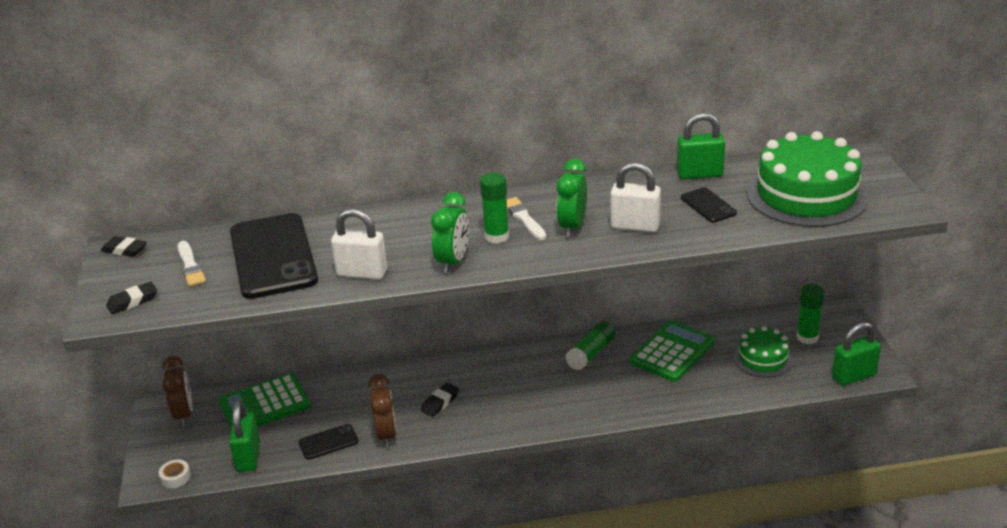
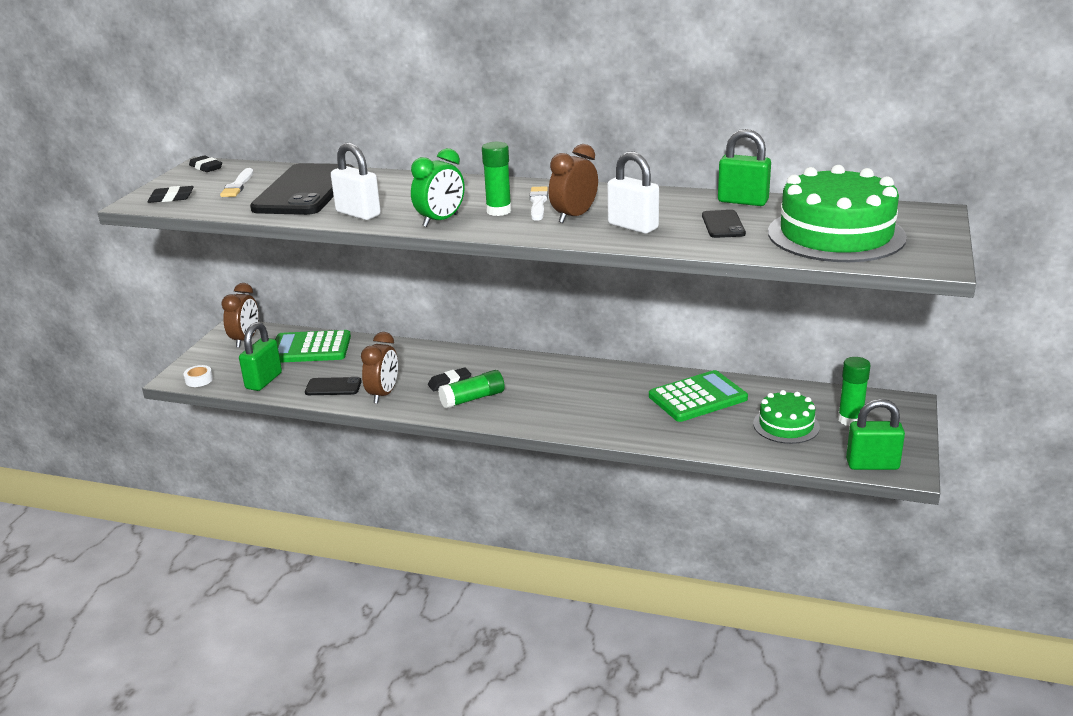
camera: 25 degrees right, 5 degrees down
green clock [556,159,587,237] -> brown clock [548,144,598,223]
green glue stick [565,321,615,370] -> green glue stick moved to [438,370,505,409]

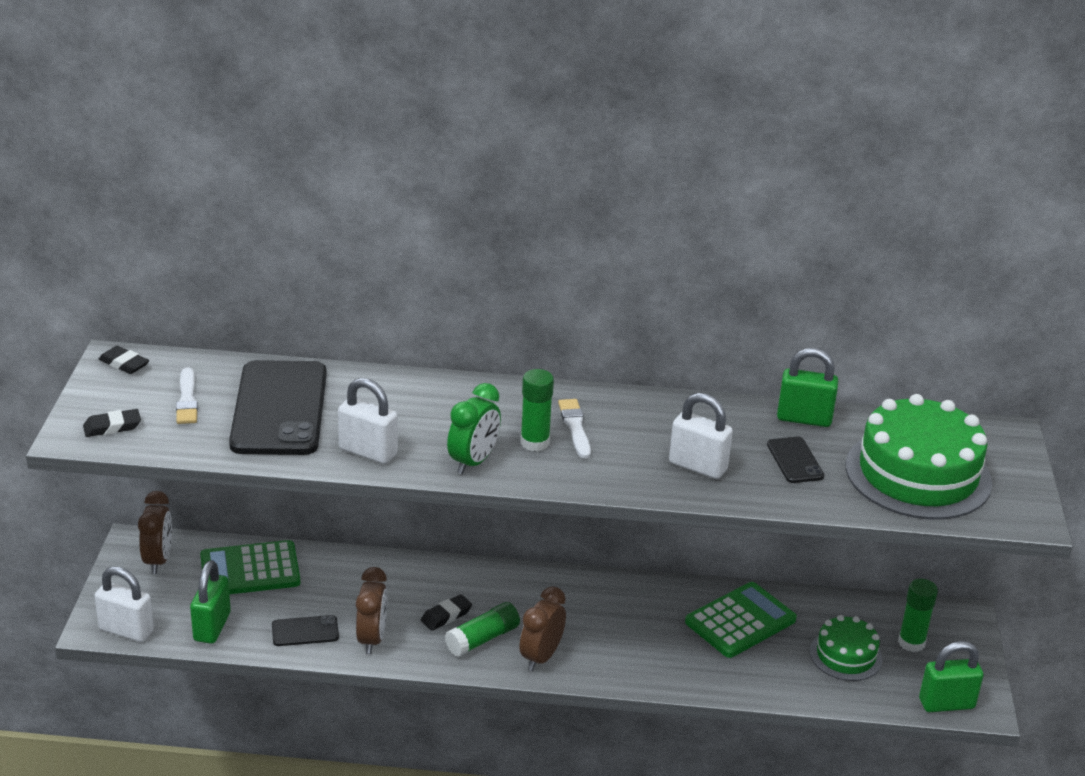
camera: 15 degrees left, 5 degrees up
white tape [183,365,213,387] -> white padlock [95,566,154,642]
brown clock [548,144,598,223] -> brown clock moved to [519,586,566,671]

